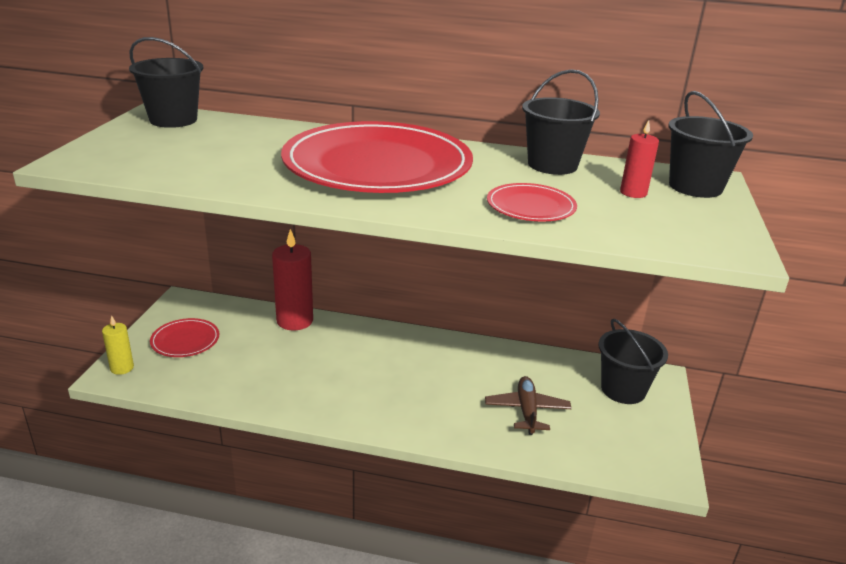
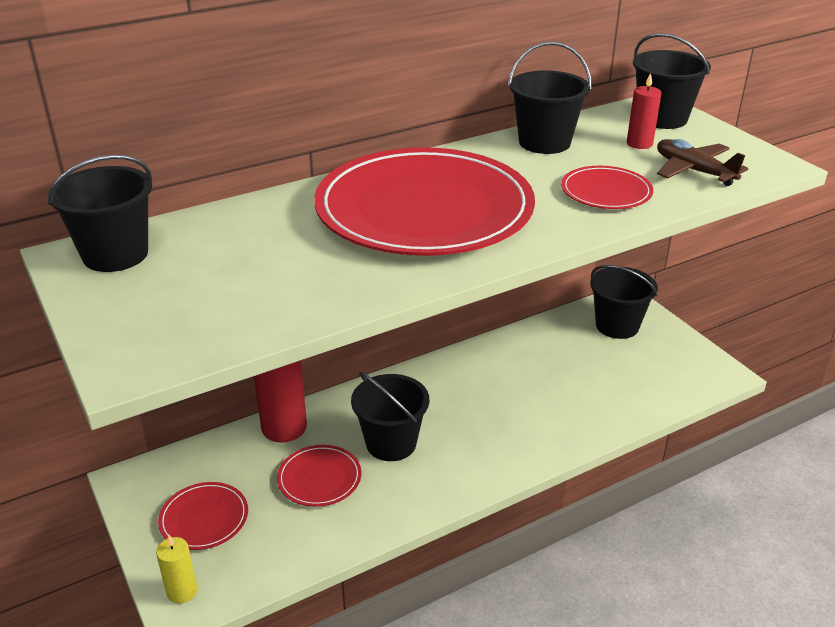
camera: 40 degrees left, 5 degrees up
brown plane [485,376,572,435] -> brown plane moved to [657,139,748,186]
none -> red plate [277,445,361,507]
none -> black bucket [351,371,429,461]

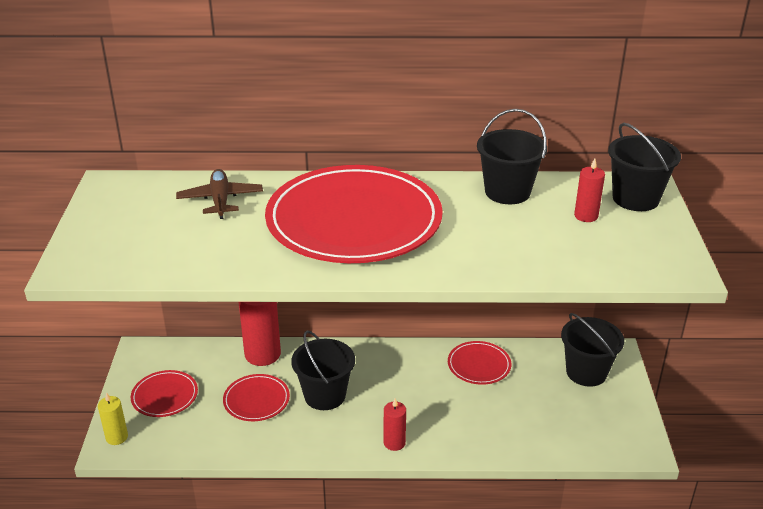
camera: 30 degrees right, 0 degrees up
black bucket [48,155,152,272] -> none
red plate [561,166,653,209] -> red plate moved to [448,341,511,385]
brown plane [657,139,748,186] -> brown plane moved to [176,169,263,219]
none -> red candle [384,398,406,451]

